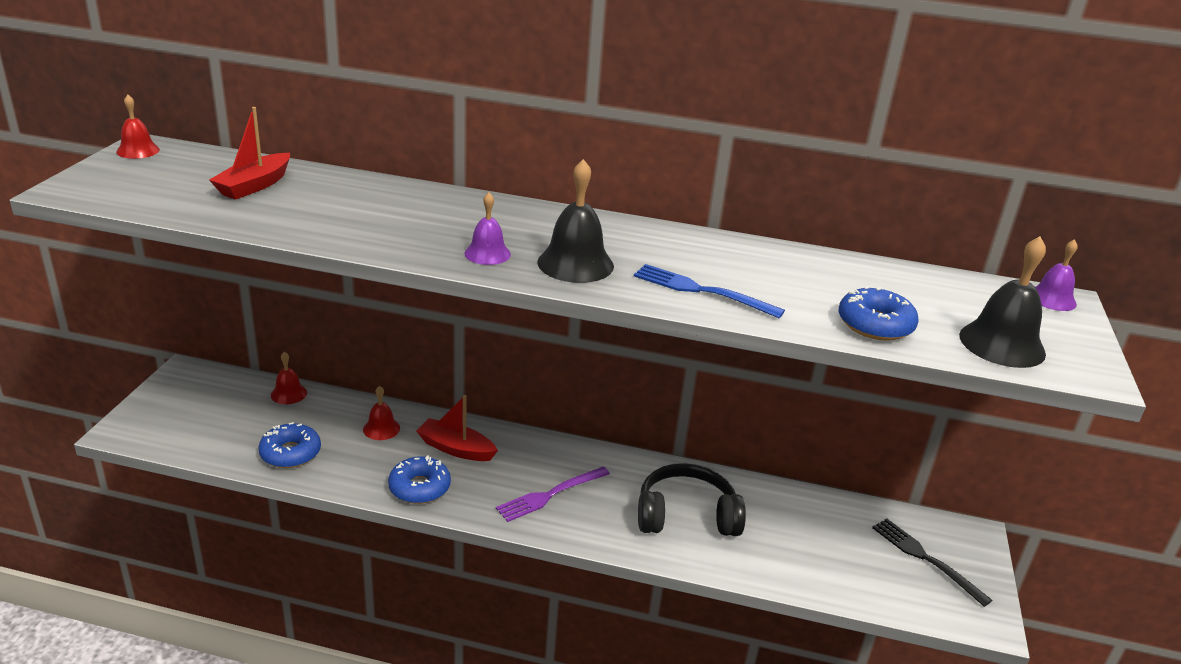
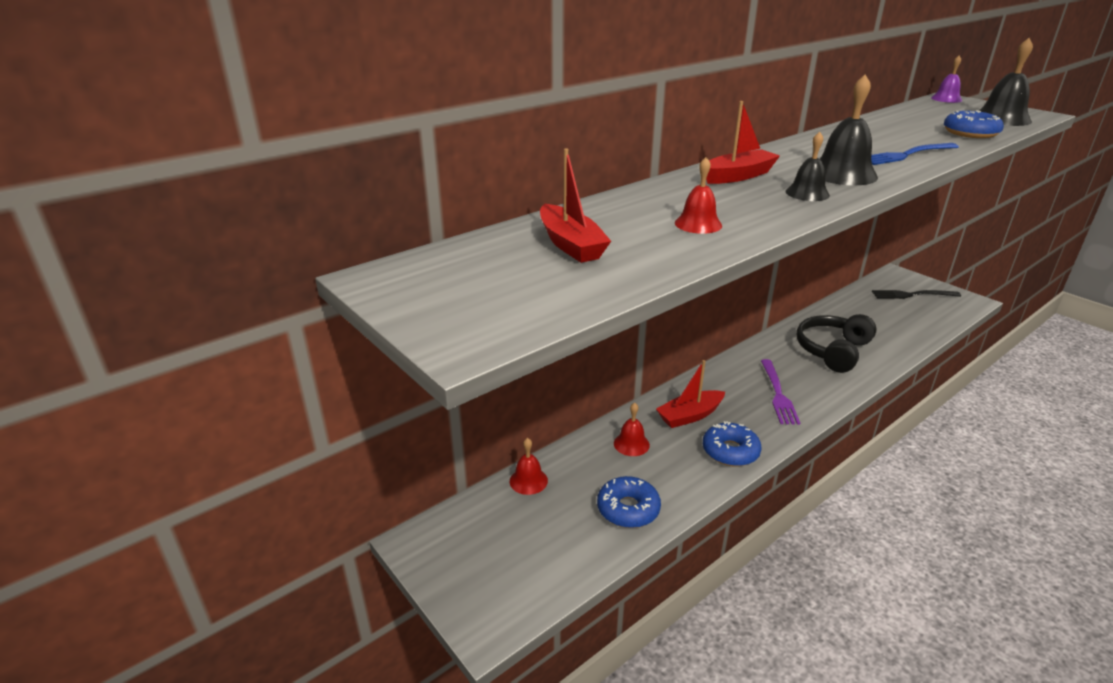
camera: 50 degrees left, 0 degrees up
red bell [116,95,160,159] -> red bell moved to [675,157,722,234]
purple bell [465,192,511,265] -> black bell [786,132,830,201]
none -> red boat [706,101,780,184]

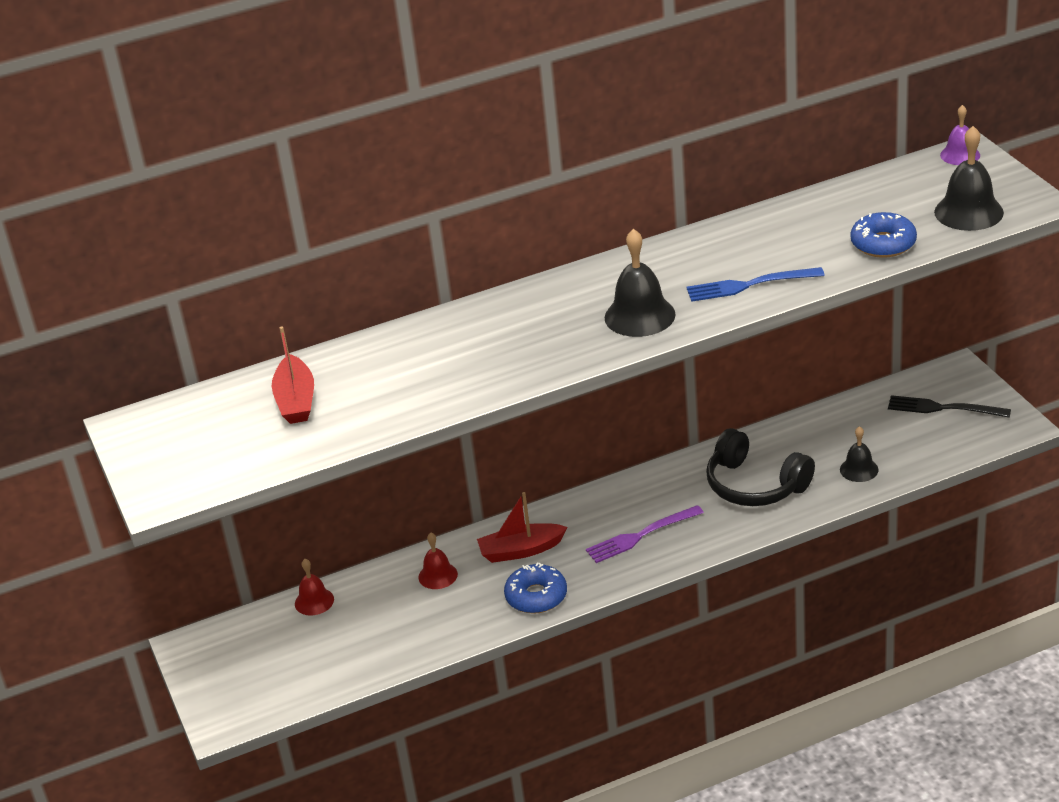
camera: 20 degrees right, 5 degrees up
blue donut [597,476,661,528] -> none
red bell [675,157,722,234] -> none
red boat [706,101,780,184] -> none
purple fork [761,359,800,425] -> purple fork turned 45 degrees clockwise [586,505,704,563]
black bell [786,132,830,201] -> black bell moved to [840,426,878,482]
black headphones [796,314,877,373] -> black headphones turned 105 degrees counterclockwise [706,428,815,506]

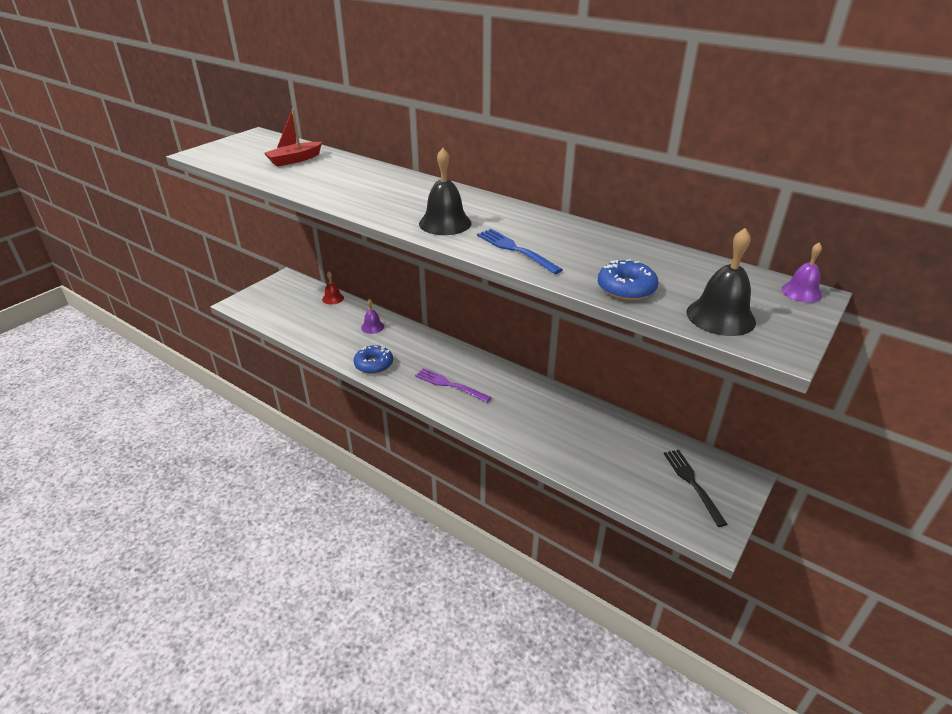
camera: 55 degrees right, 0 degrees up
red bell [419,533,458,589] -> purple bell [361,299,384,334]
red boat [477,492,567,563] -> none
black headphones [706,428,815,506] -> none
black bell [840,426,878,482] -> none

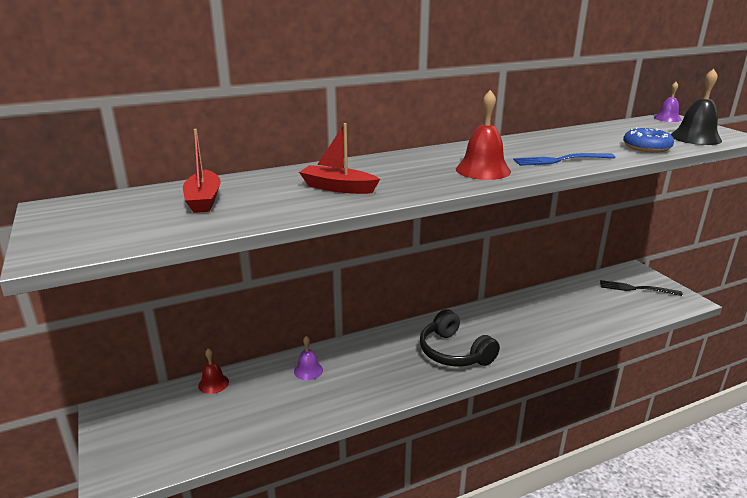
camera: 60 degrees left, 10 degrees down
blue donut [354,345,393,374] -> none
purple fork [415,368,491,402] -> black headphones [420,309,500,367]
black bell [419,148,472,235] -> red bell [456,90,511,180]
none -> red boat [299,123,380,194]

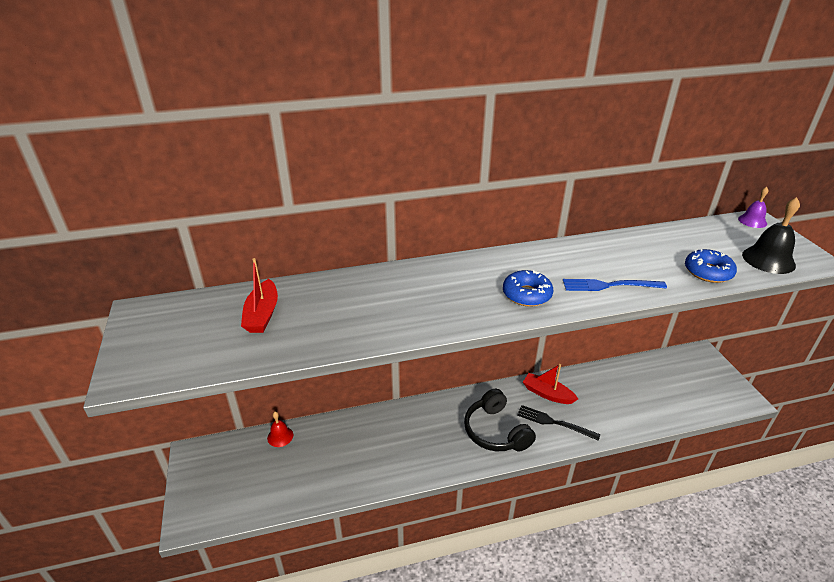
camera: 10 degrees right, 10 degrees up
purple bell [294,336,323,380] -> none
red boat [299,123,380,194] -> red boat moved to [523,364,578,404]
red bell [456,90,511,180] -> blue donut [503,270,553,307]
black fork [600,280,683,296] -> black fork moved to [517,405,600,441]

